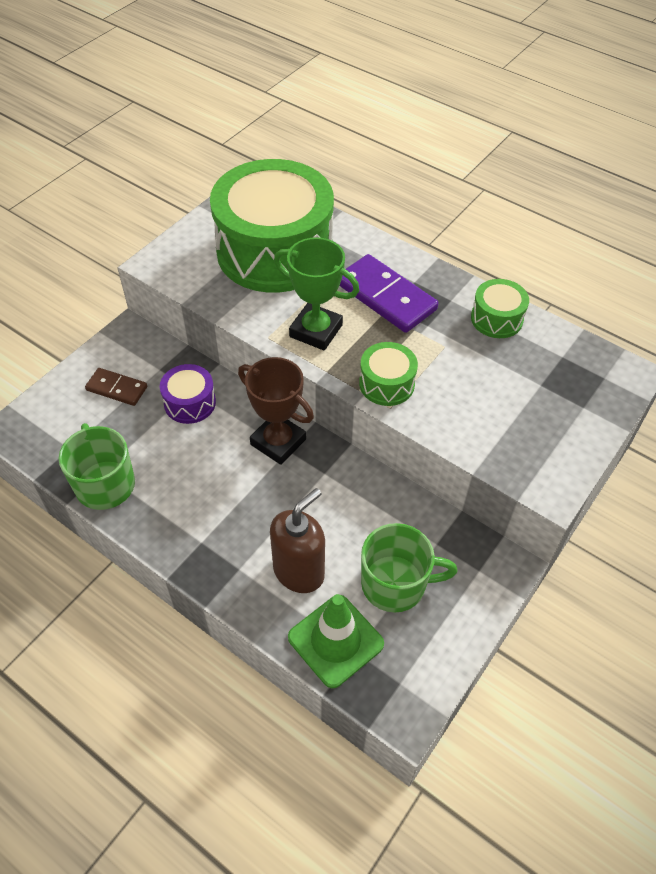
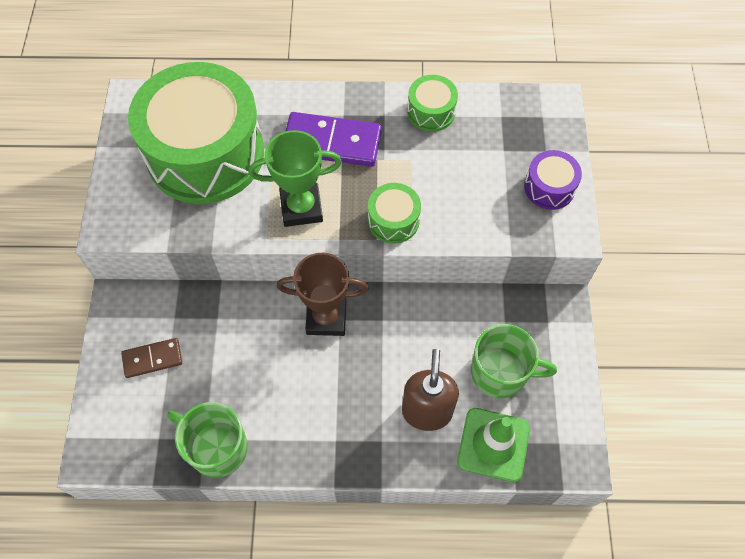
camera: 35 degrees left, 10 degrees up
purple drum [160,364,216,424] -> purple drum moved to [524,150,582,210]
green mug [361,523,458,613] -> green mug turned 45 degrees clockwise [471,324,557,398]

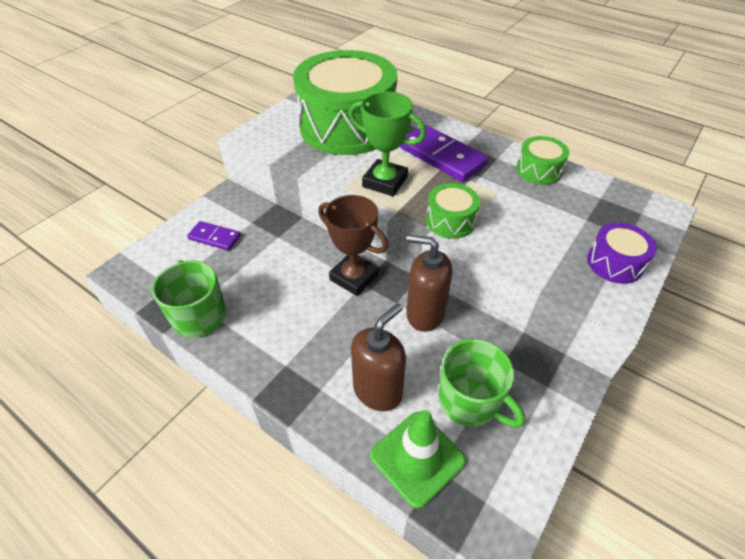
camera: 35 degrees right, 15 degrees down
brown domino [121,338,182,378] -> purple domino [187,221,241,251]
none -> brown soap dispenser [406,235,452,332]

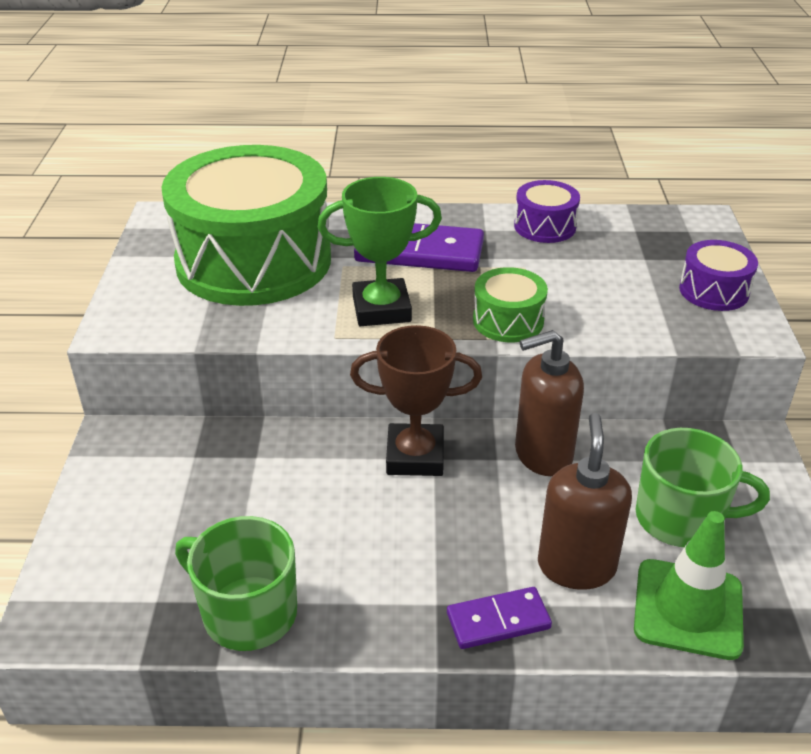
camera: 35 degrees left, 10 degrees down
purple domino [187,221,241,251] -> purple domino moved to [447,587,552,649]
green drum [516,136,569,185] -> purple drum [514,180,580,243]

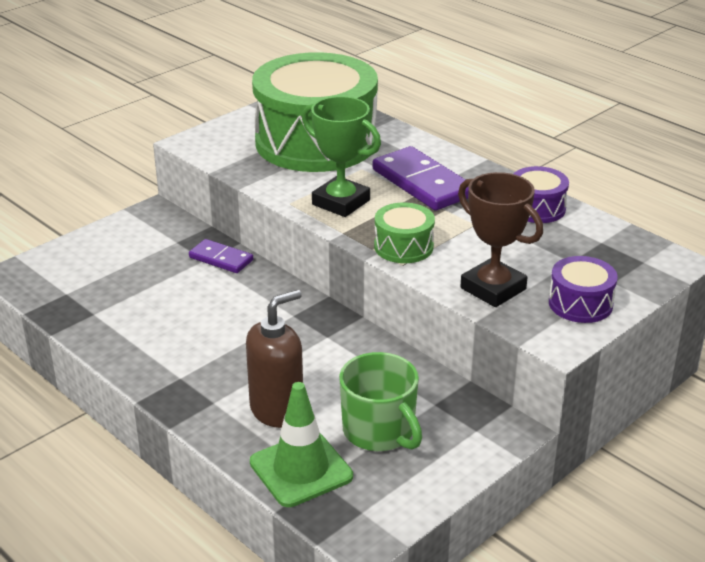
camera: 45 degrees right, 5 degrees down
green mug [175,516,297,651] -> none
brown trophy [350,325,482,476] -> brown trophy moved to [458,172,543,307]
purple domino [447,587,552,649] -> purple domino moved to [189,239,253,273]
brown soap dispenser [515,330,584,476] -> none

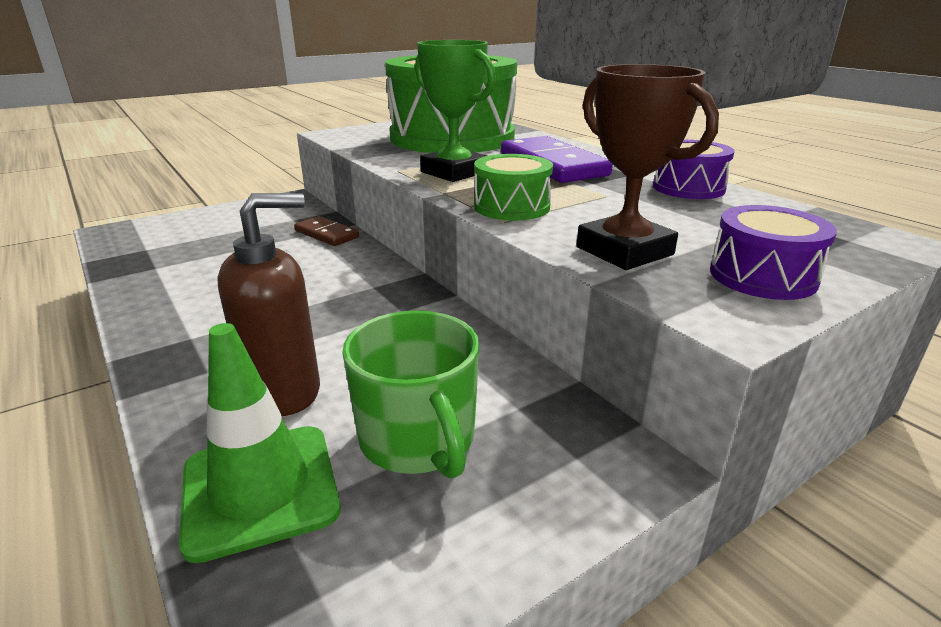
camera: 10 degrees right, 5 degrees down
purple domino [189,239,253,273] -> brown domino [294,216,359,246]

